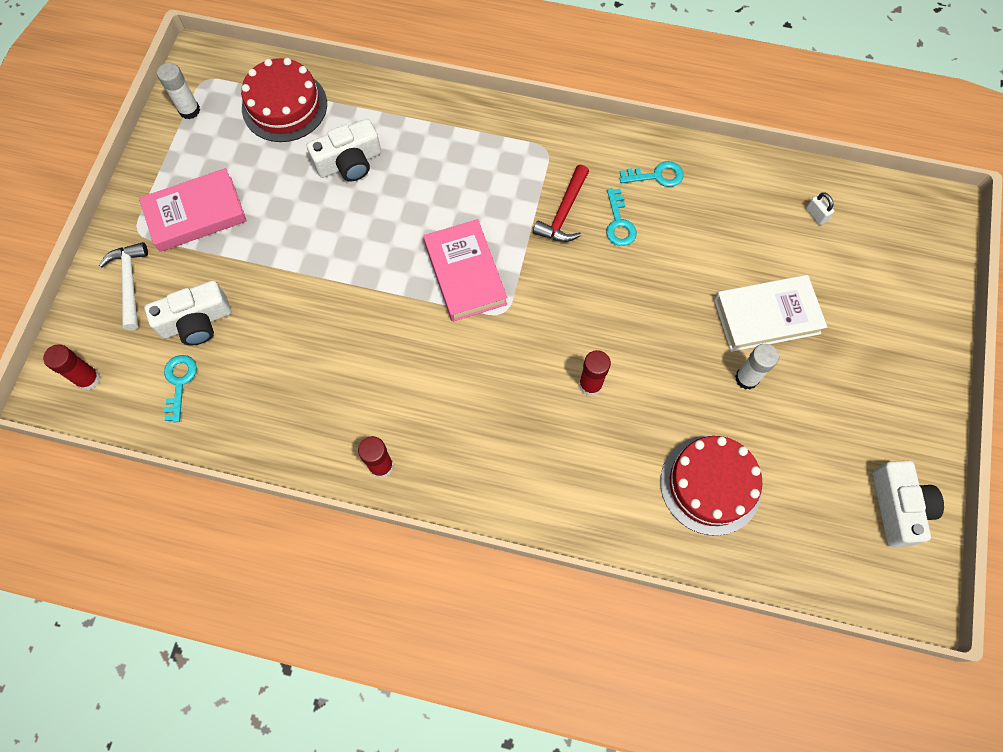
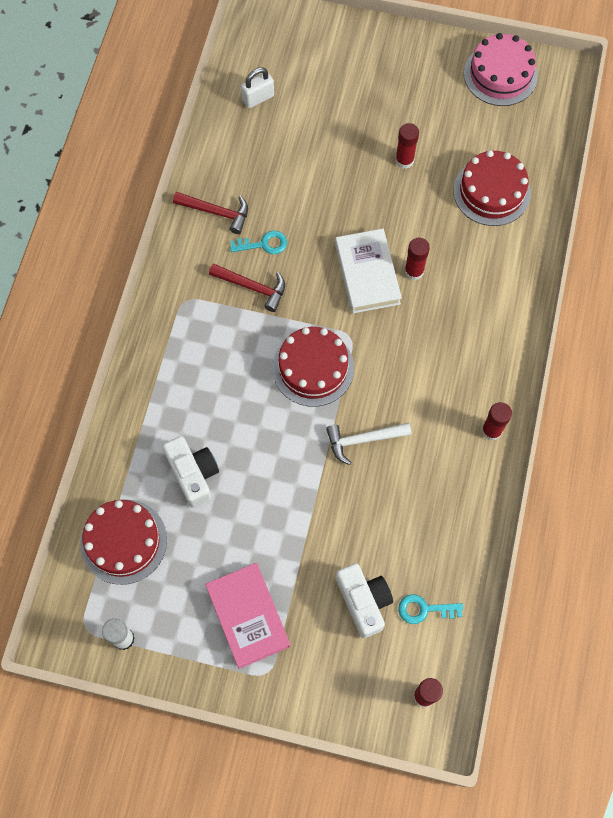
camera: 90 degrees left, 0 degrees up
white hammer [99,242,148,330] -> white hammer moved to [326,423,411,465]
pink book [423,219,507,322] -> red cake [272,327,354,407]
turquoise key [620,161,684,187] -> red hammer [173,192,248,234]
white book [714,275,827,352] -> white book moved to [335,229,402,314]
white glue stick [735,344,779,390] -> red glue stick [396,123,419,169]
white padlock [806,192,834,225] -> white padlock [241,67,274,108], size x1.57
white camera [872,461,944,547] -> pink cake [464,33,538,106]

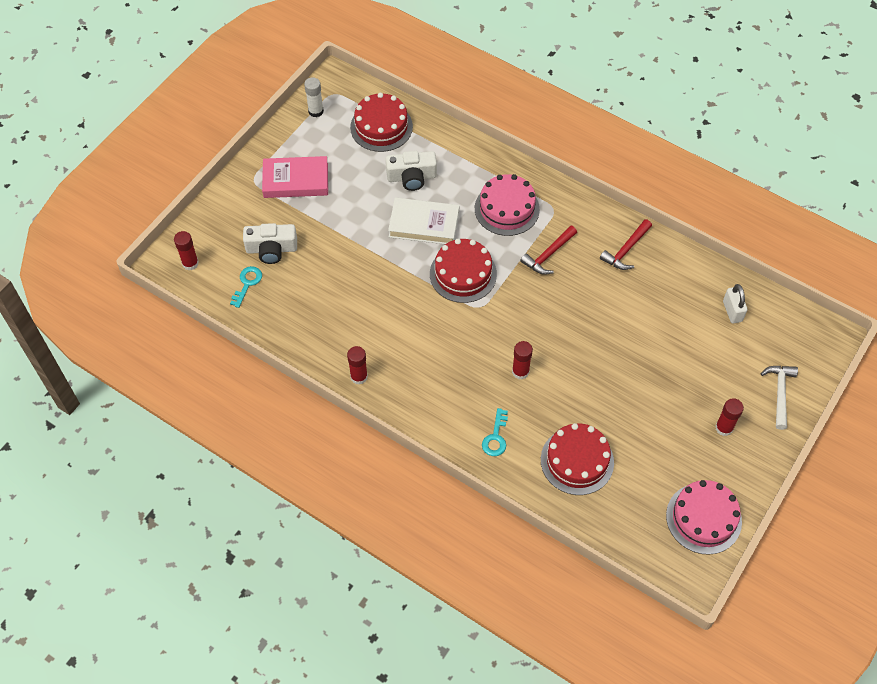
camera: 110 degrees right, 10 degrees down
turquoise key [230,231,287,254] -> turquoise key moved to [482,408,508,456]
white hammer [326,423,411,465] -> white hammer moved to [761,366,798,430]
white book [335,229,402,314] -> white book moved to [388,198,459,244]
red glue stick [396,123,419,169] -> red glue stick moved to [715,398,744,436]
none -> pink cake [475,174,540,236]

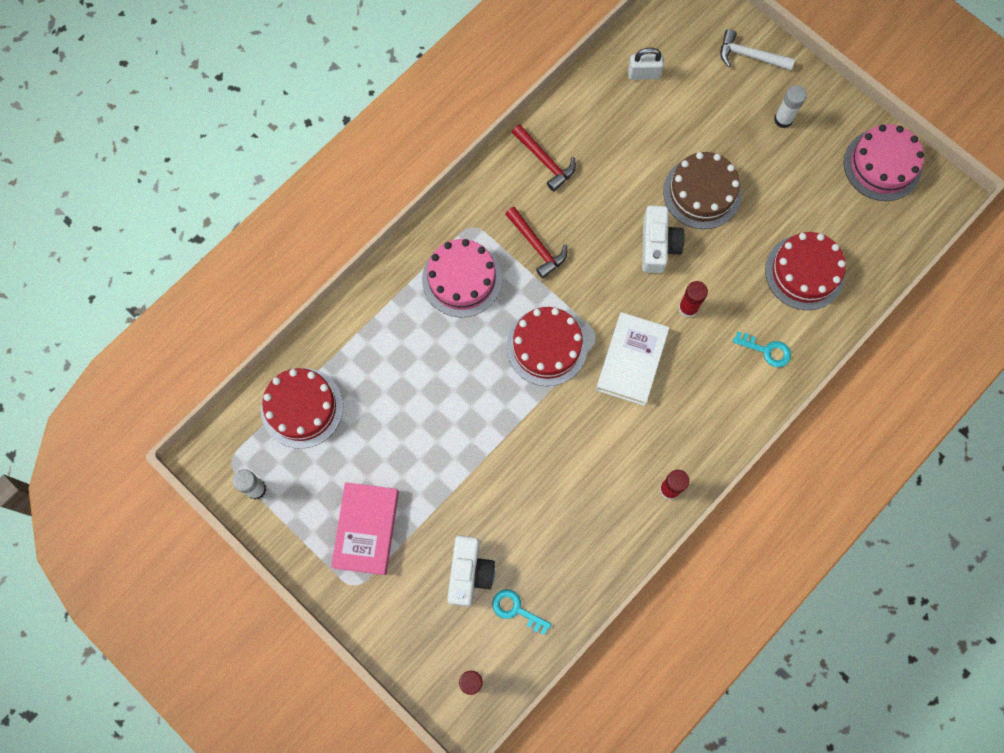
camera: 80 degrees left, 15 degrees up
white camera [386,151,437,191] -> white camera moved to [642,206,685,273]
white book [388,198,459,244] -> white book moved to [596,312,670,406]
red glue stick [715,398,744,436] -> white glue stick [774,85,807,128]
none -> brown cake [663,152,742,229]

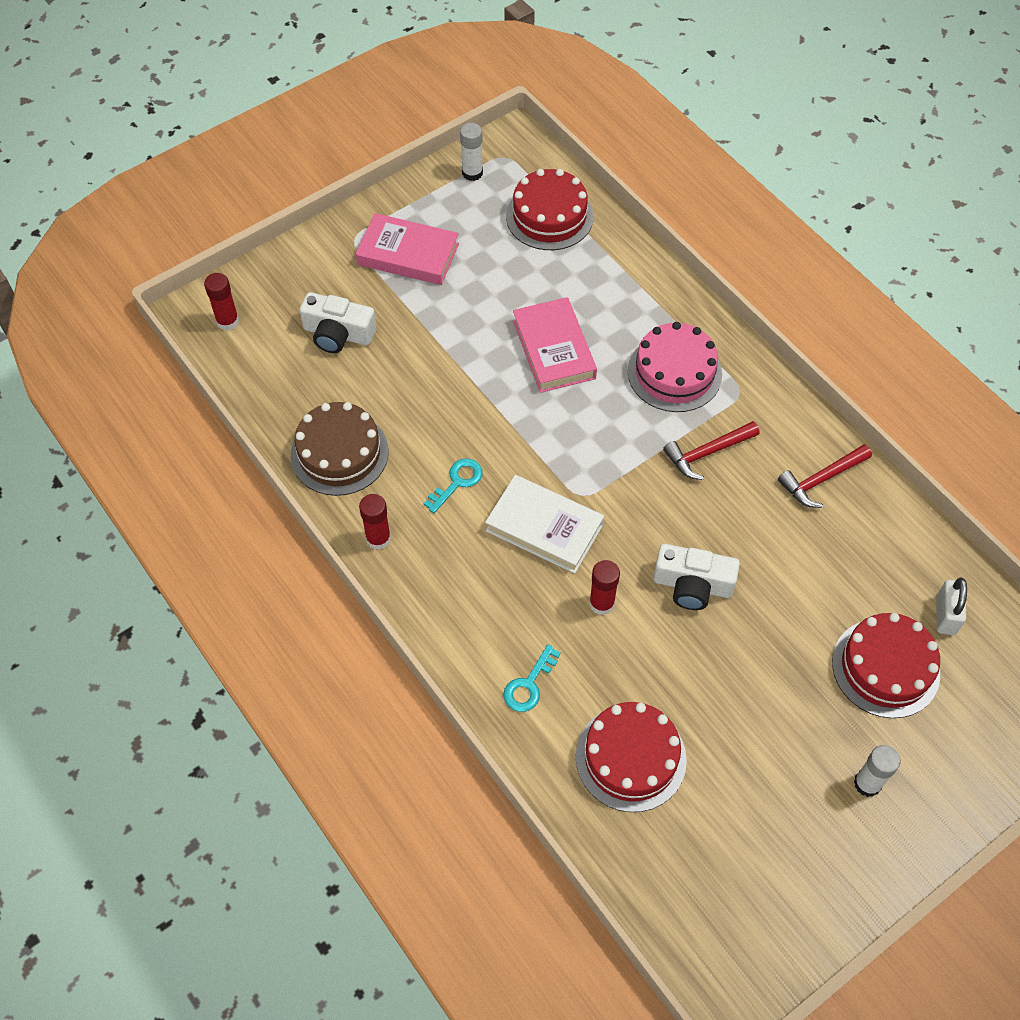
camera: 100 degrees right, 15 degrees down
turquoise key [492,589,551,635] -> turquoise key moved to [424,458,483,513]
red cake [506,307,588,386] -> red cake moved to [832,613,940,718]
brown cake [663,152,742,229] -> brown cake moved to [291,402,388,496]
white hammer [720,29,795,71] -> none
pink cake [844,124,924,201] -> none
none -> pink book [513,297,597,393]

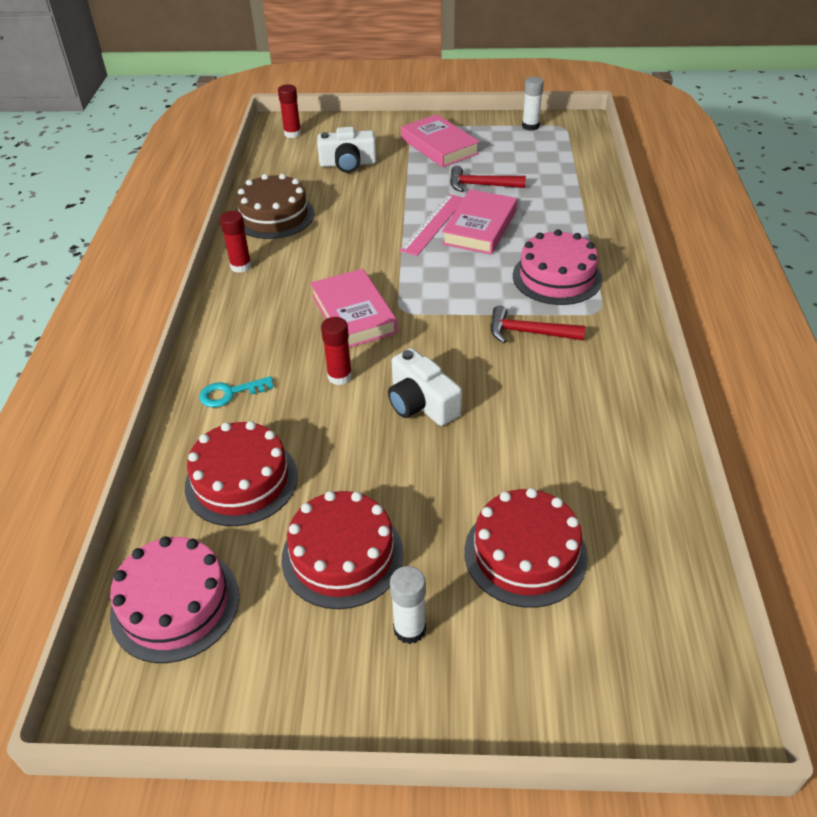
camera: 40 degrees right, 15 degrees down
white camera [300,292,377,353] -> white camera turned 60 degrees counterclockwise [317,127,377,173]
turquoise key [424,458,483,513] -> none
white book [485,475,604,574] -> pink book [310,269,398,348]
red cake [506,169,593,250] -> red cake moved to [282,491,404,609]
red hammer [778,444,872,508] -> red hammer moved to [450,166,526,192]
white padlock [936,578,967,635] -> none
none -> pink cake [110,536,239,663]
none -> pink ruler [399,194,463,256]

